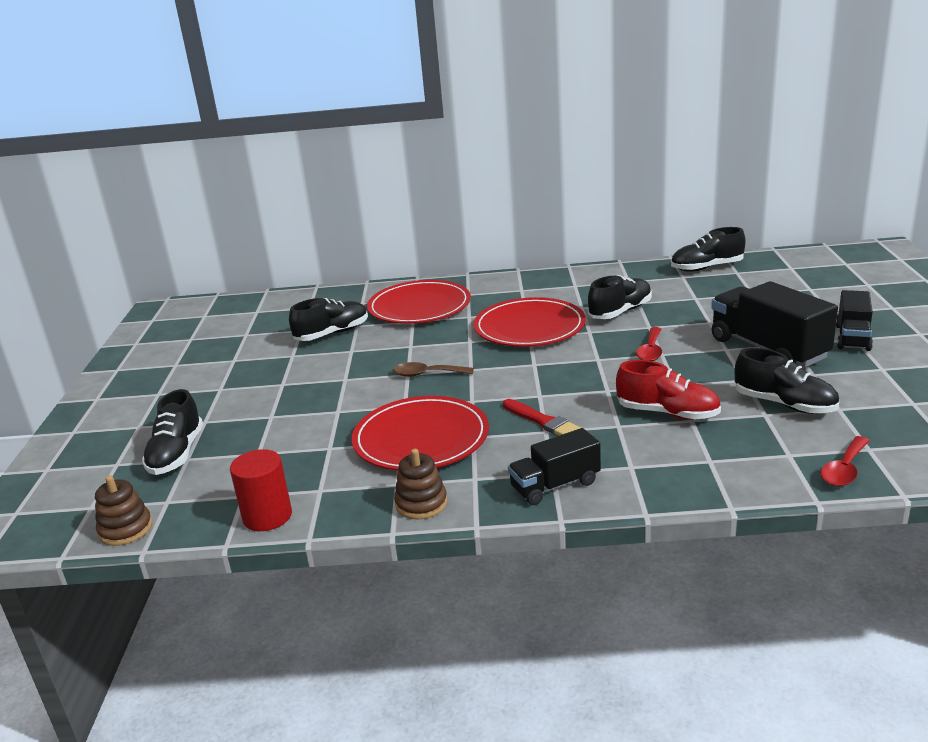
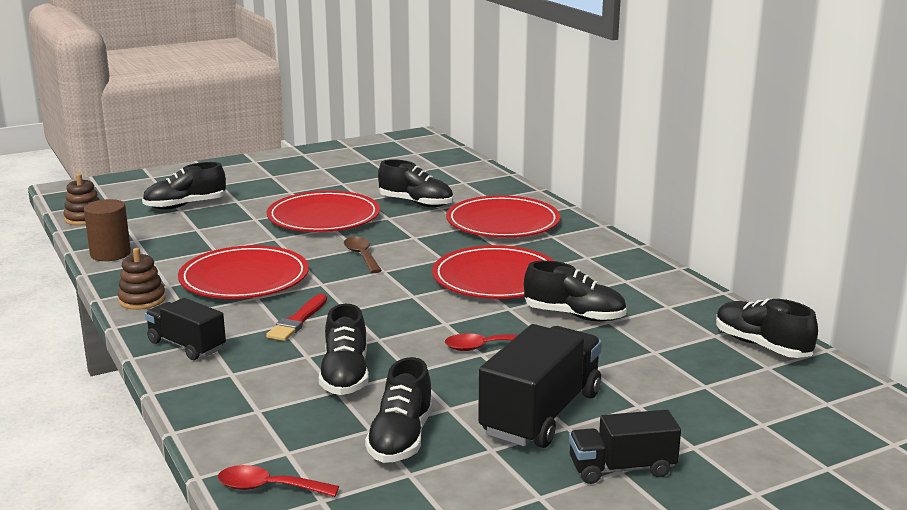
camera: 60 degrees right, 5 degrees down
red cylinder [230,449,292,531] -> brown cylinder [84,199,131,261]
red shoe [616,360,721,420] -> black shoe [319,304,369,395]
none -> red plate [267,191,380,232]

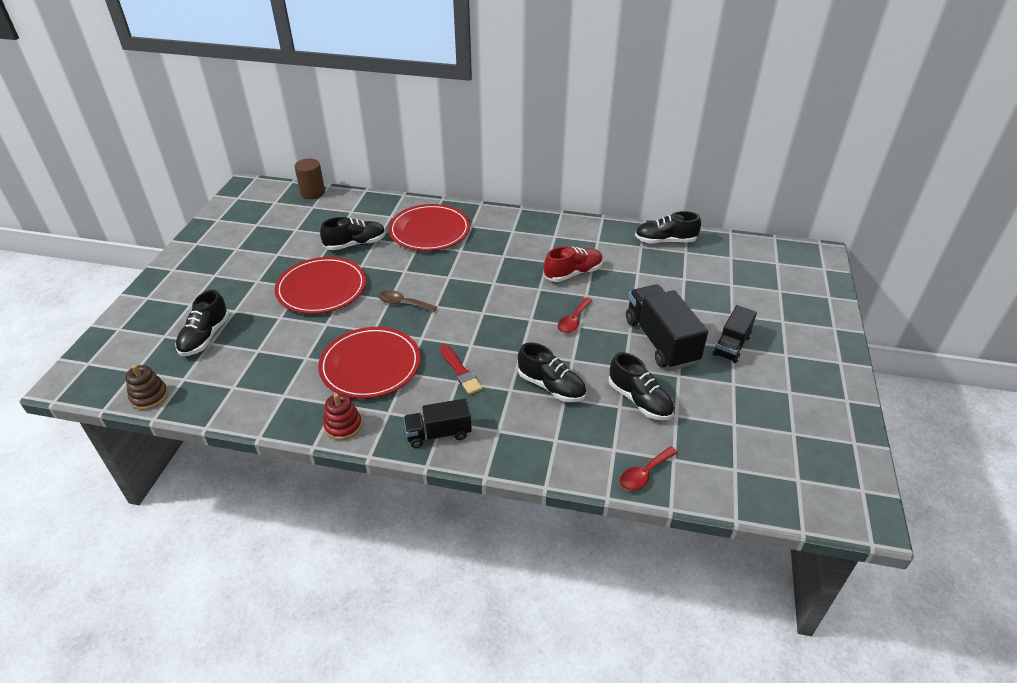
camera: 50 degrees left, 20 degrees up
brown cylinder [84,199,131,261] -> brown cylinder moved to [294,158,325,199]
brown stacking toy [118,248,166,310] -> red stacking toy [323,393,362,440]
red plate [432,245,554,299] -> none
black shoe [524,261,627,322] -> red shoe [544,246,603,282]

